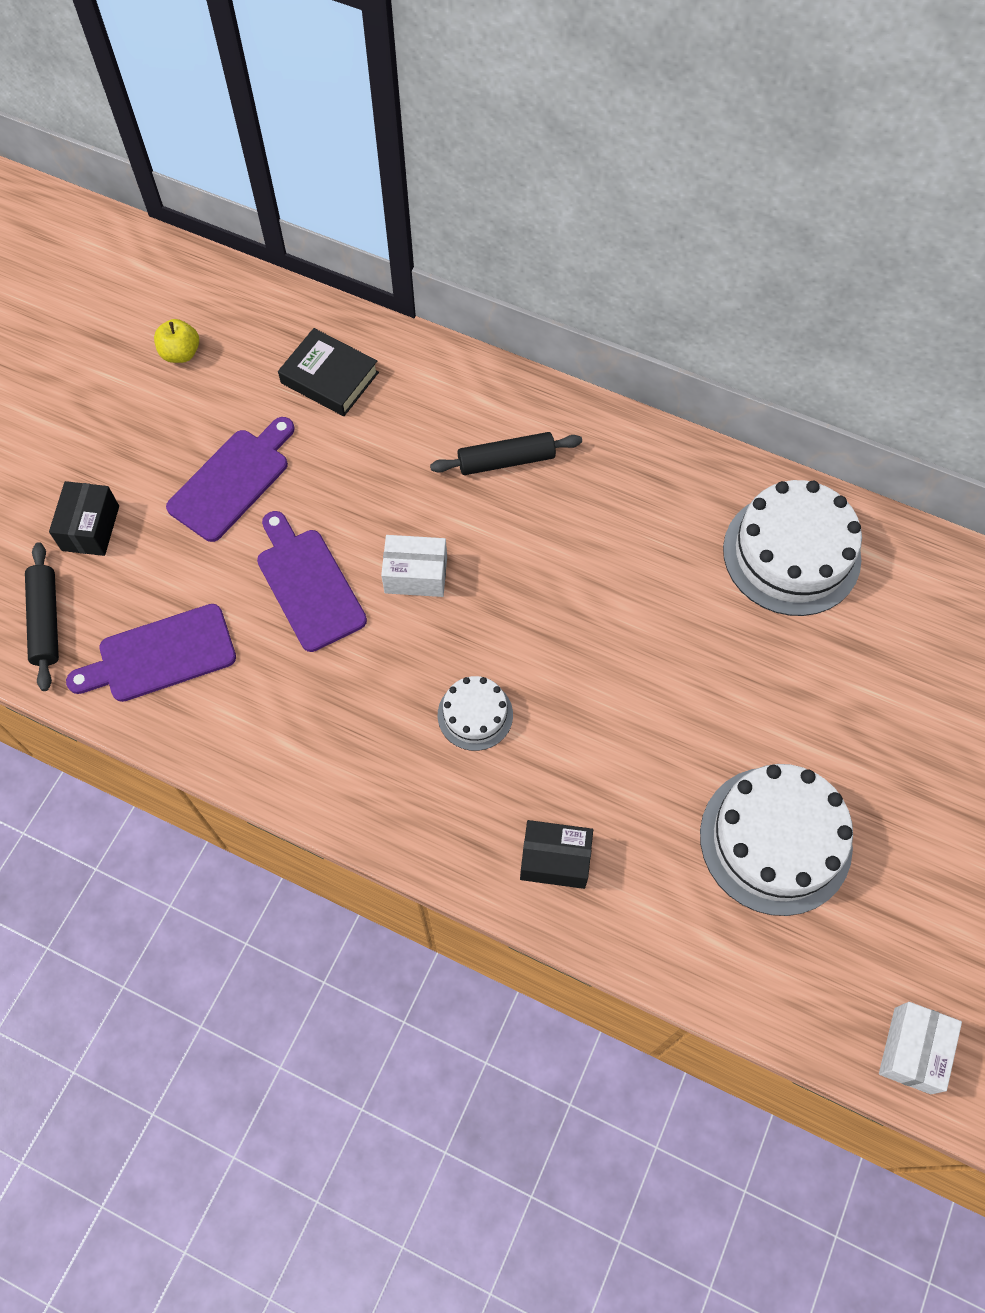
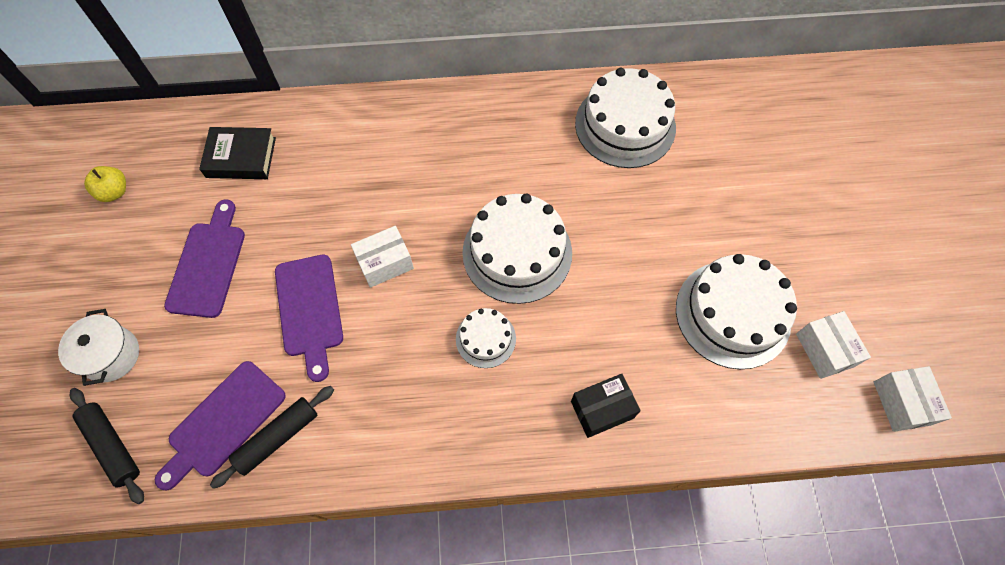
camera: 30 degrees left, 0 degrees up
black box [49,481,119,556] -> white pot [58,309,139,386]
purple cutting board [257,511,367,652] -> purple cutting board turned 135 degrees counterclockwise [275,255,343,382]
black rolling pin [430,432,582,475] -> black rolling pin moved to [210,386,334,489]
none -> white cake [462,194,572,304]
none -> white box [796,311,871,379]

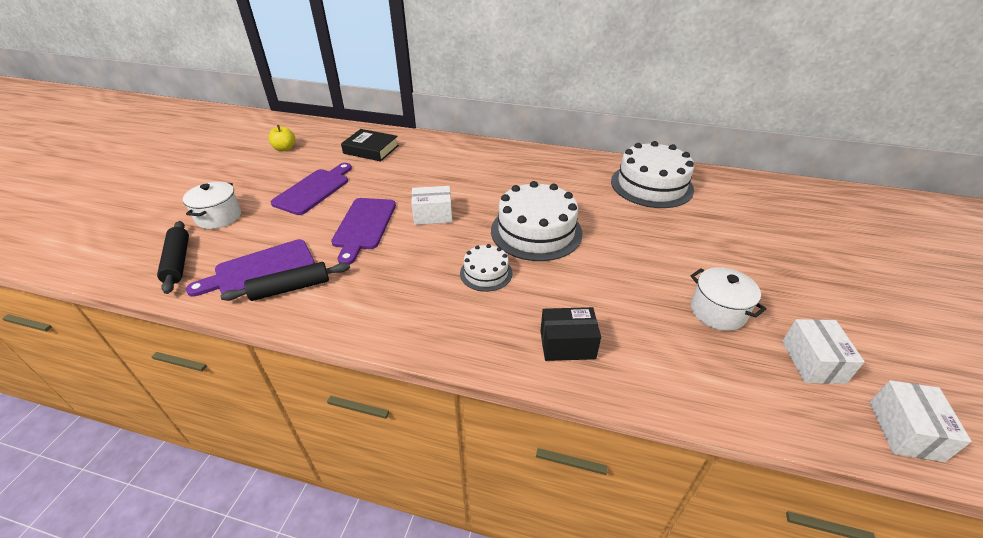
camera: 20 degrees right, 25 degrees down
white cake [676,254,797,369] -> white pot [690,267,766,331]

